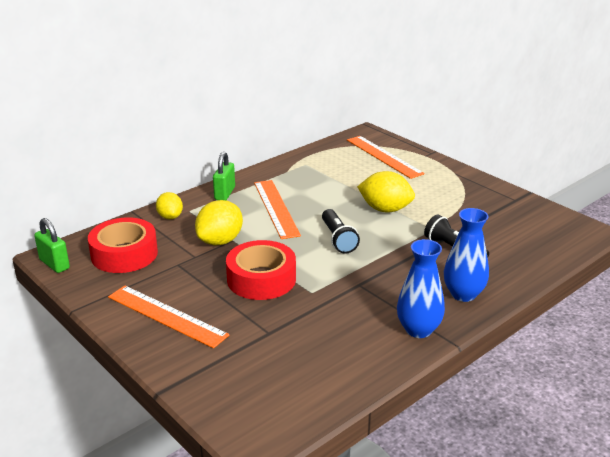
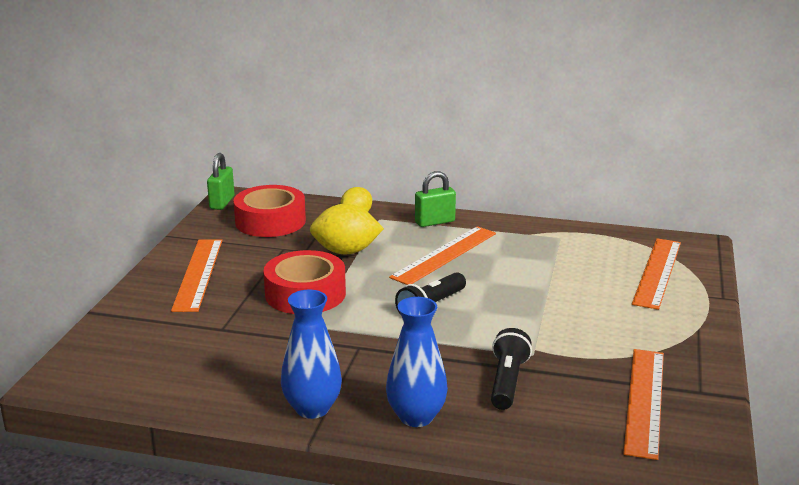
camera: 55 degrees right, 5 degrees down
yellow lemon [357,171,415,213] -> none
none -> orange ruler [623,349,664,460]

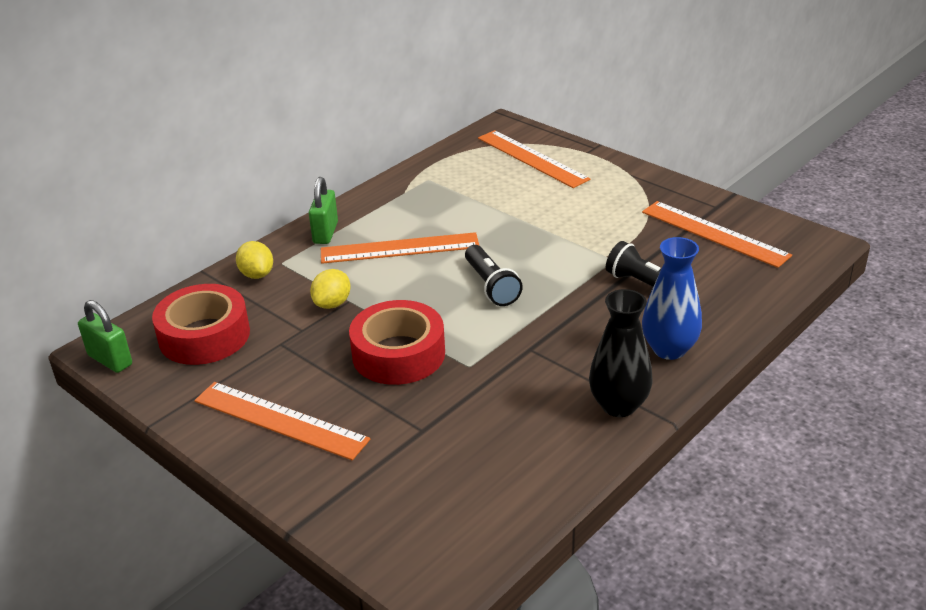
camera: 60 degrees left, 10 degrees up
blue vase [281,290,342,419] -> black vase [589,289,653,417]
yellow lemon [310,204,384,255] -> yellow lemon [310,269,351,309], size x0.63
orange ruler [389,226,496,285] -> orange ruler turned 75 degrees counterclockwise [321,232,479,264]

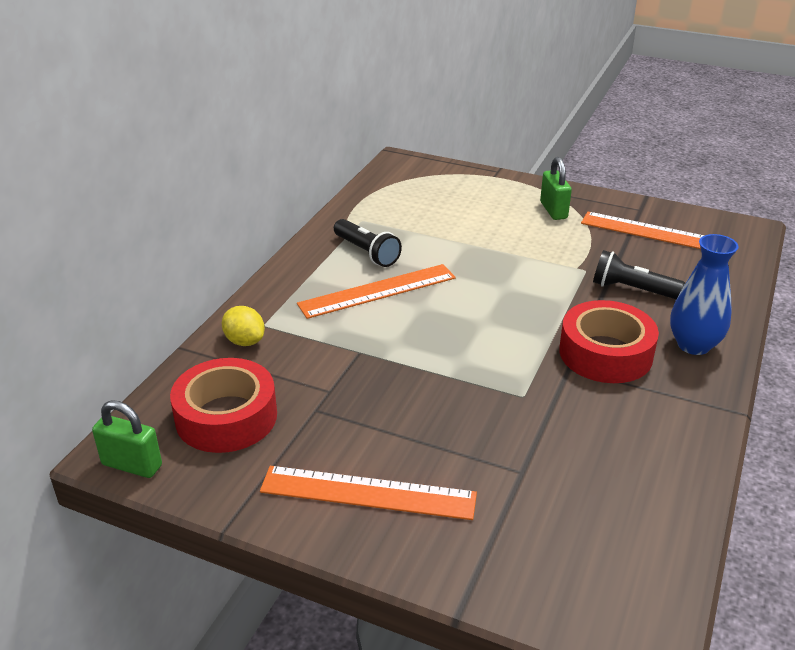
camera: 20 degrees left, 0 degrees up
green padlock [309,177,338,244] -> green padlock moved to [540,157,572,220]
yellow lemon [310,269,351,309] -> none
red tape [349,300,445,385] -> red tape moved to [559,300,659,383]
black flashlight [465,245,523,306] -> black flashlight moved to [334,219,402,267]
orange ruler [478,130,591,188] -> none
black vase [589,289,653,417] -> none

